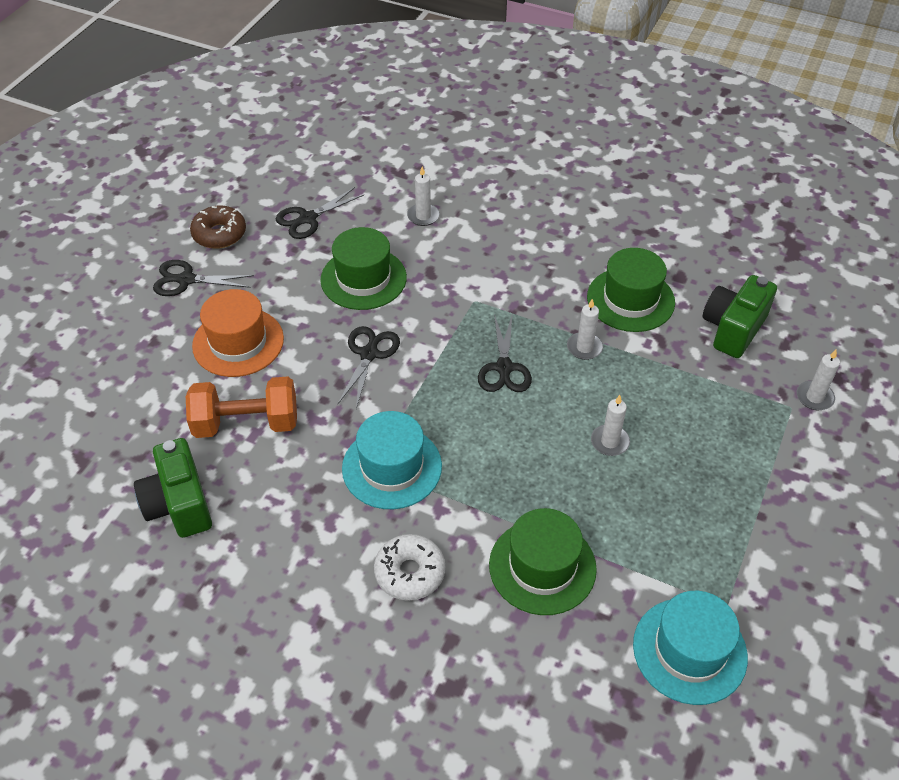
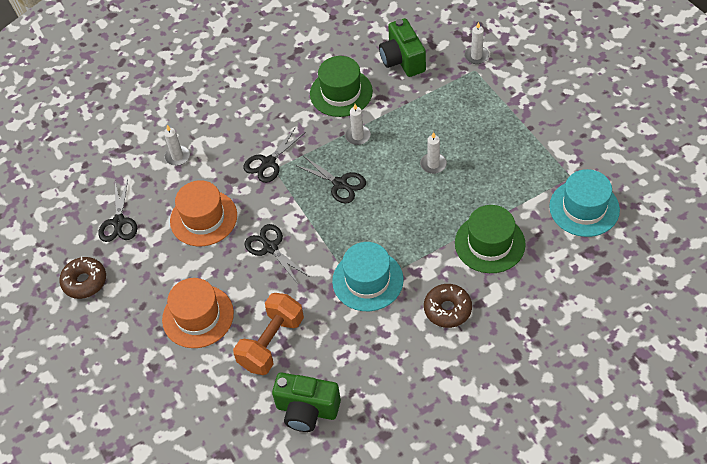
camera: 50 degrees left, 5 degrees up
black scissors [153,260,254,296] -> black scissors moved to [244,127,306,183]
green hat [320,227,407,310] -> orange hat [170,180,237,247]
white donut [374,534,445,601] -> brown donut [424,284,472,328]

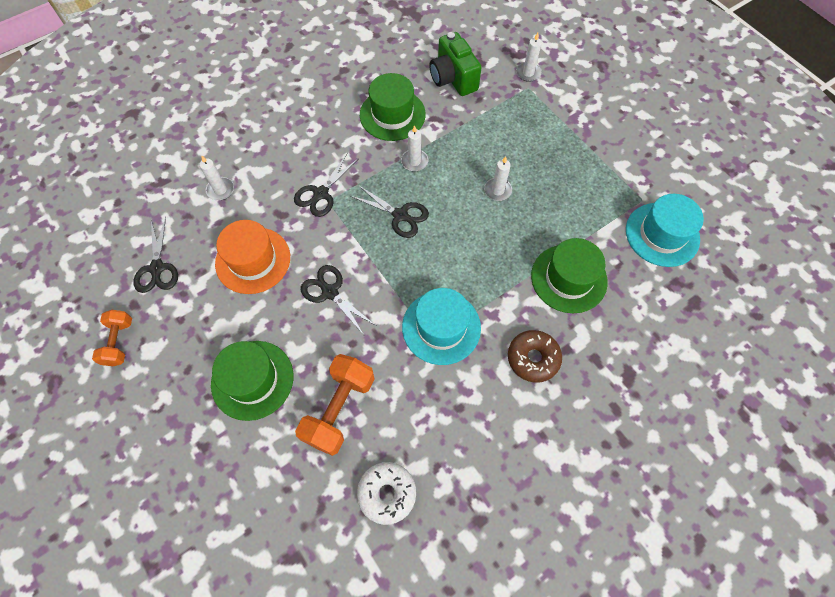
camera: 10 degrees left, 10 degrees up
brown donut [59,257,106,299] -> orange dumbbell [92,310,132,366]
orange hat [162,278,234,348] -> green hat [211,341,293,421]
green camera [272,372,341,432] -> white donut [357,462,416,525]

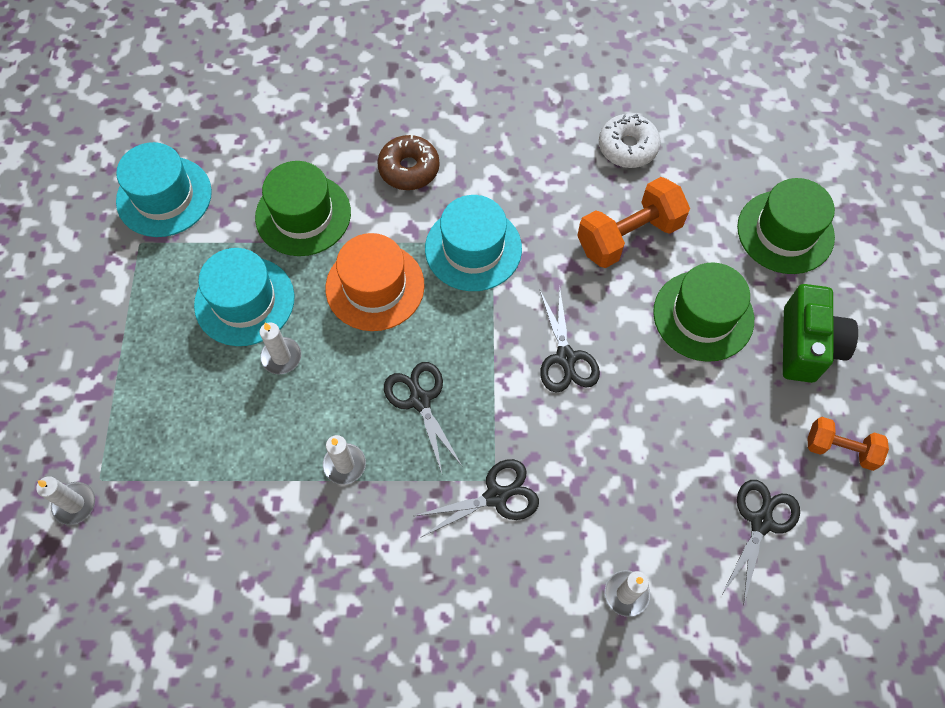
camera: 145 degrees left, 0 degrees up
orange dumbbell [92,310,132,366] -> orange dumbbell turned 75 degrees clockwise [808,417,889,471]
orange hat [215,220,290,294] -> orange hat moved to [326,233,425,331]
green hat [360,73,426,141] -> green hat moved to [737,178,835,274]
green camera [429,32,482,96] -> green camera moved to [783,284,858,383]
none -> turquoise hat [194,248,295,346]

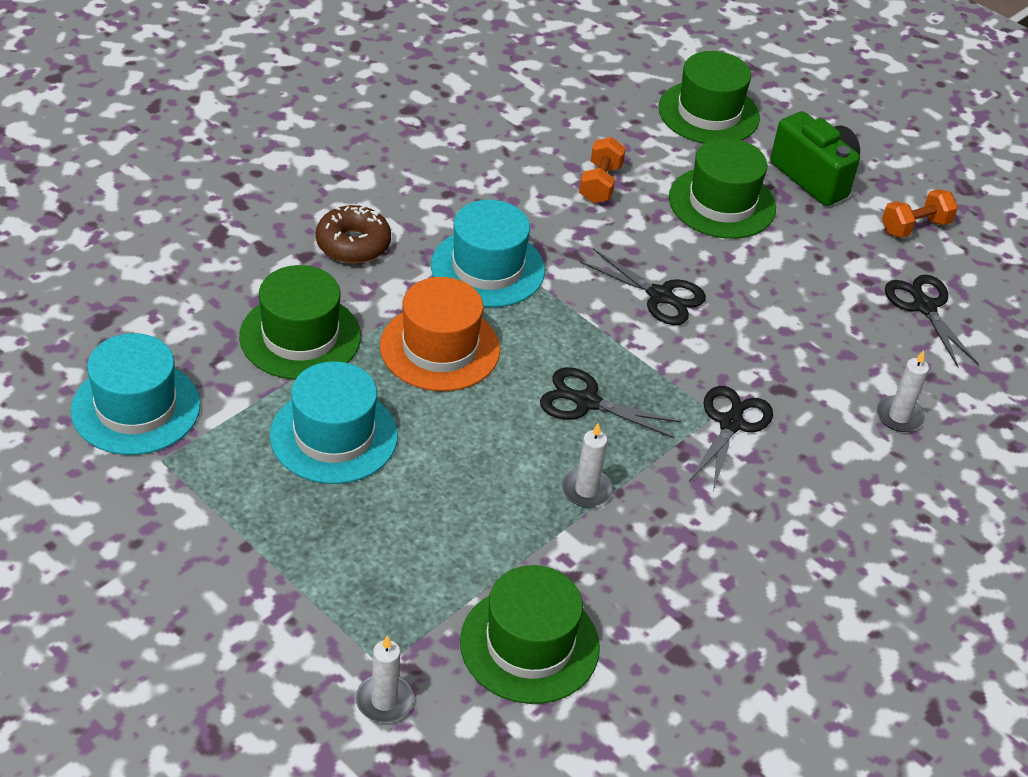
camera: 50 degrees left, 20 degrees down
white candle [259,323,301,374] -> none
orange dumbbell [577,177,690,268] -> orange dumbbell [579,137,626,203], size x0.61
white donut [599,114,661,168] -> none
none -> green hat [460,565,600,704]

